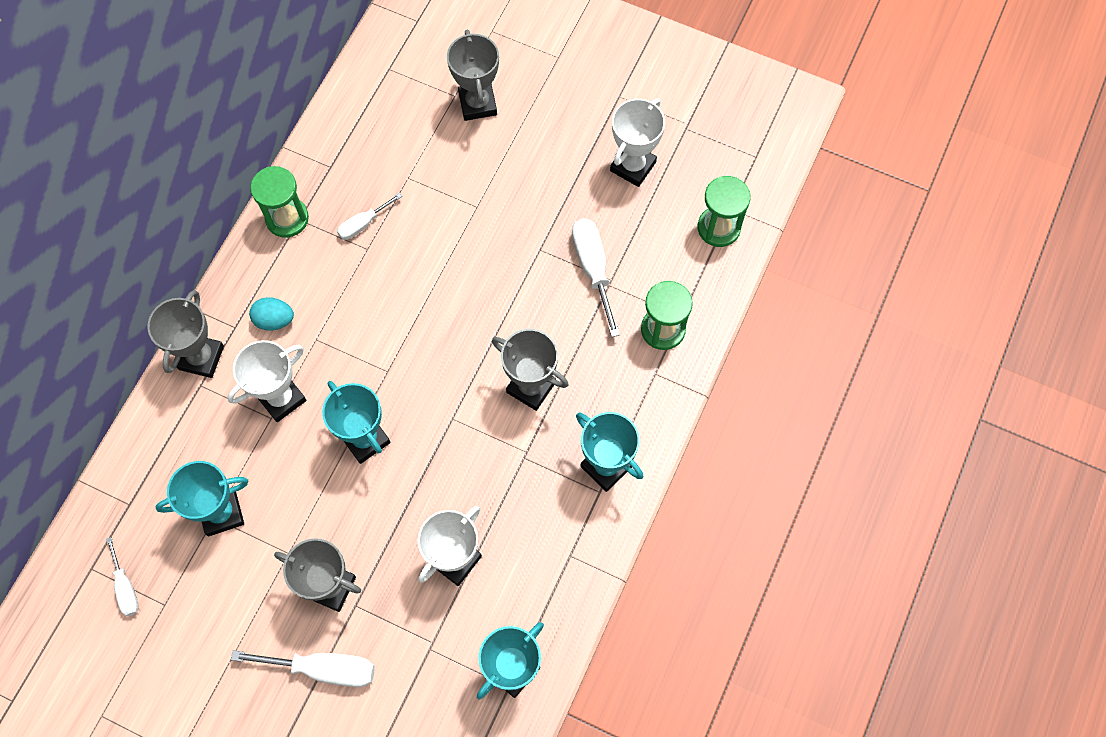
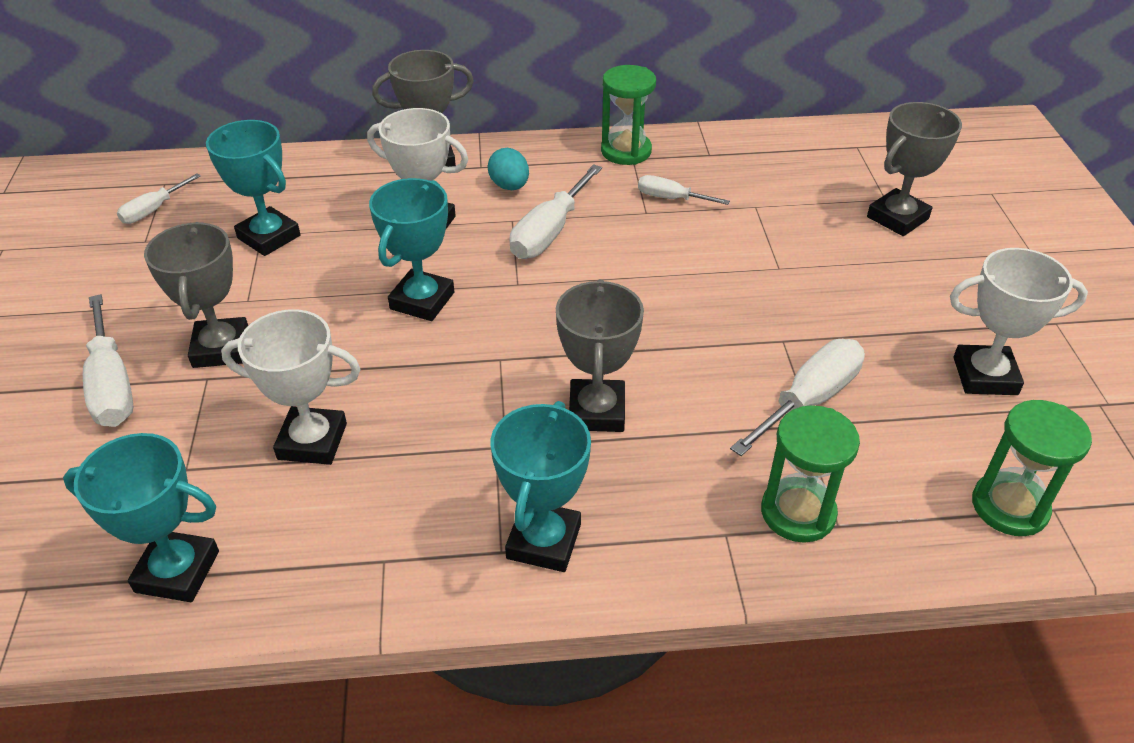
camera: 60 degrees right, 25 degrees down
none -> white screwdriver [509,164,602,259]

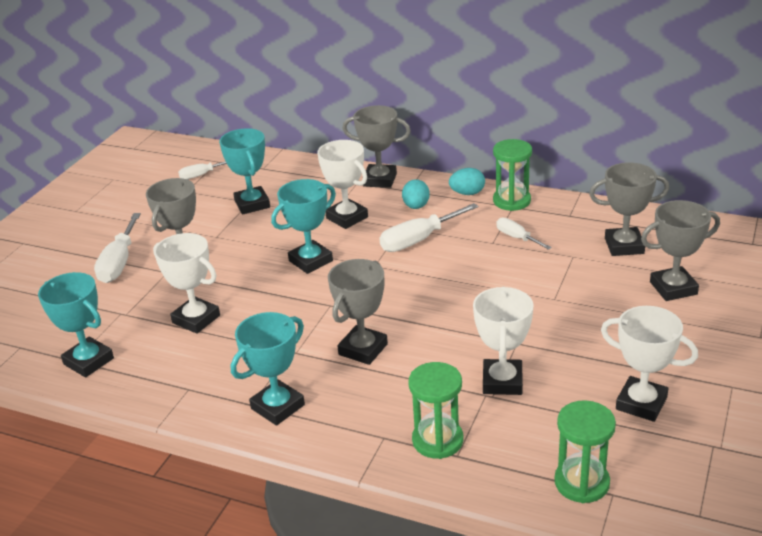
camera: 30 degrees right, 10 degrees down
white screwdriver [730,339,865,456] -> white trophy [473,287,534,395]
none -> turquoise egg [449,168,485,195]
none -> grey trophy [589,162,669,256]

